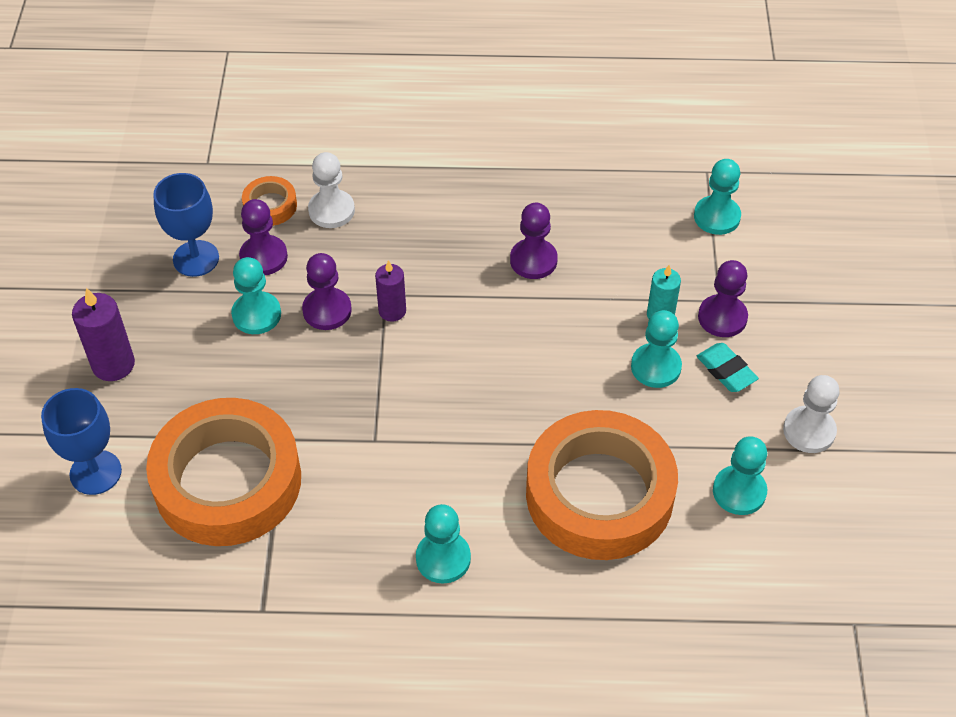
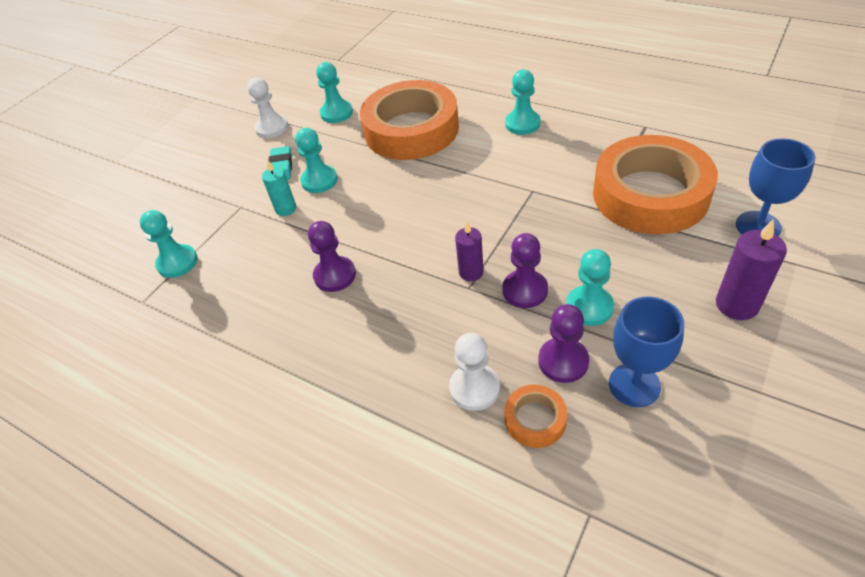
camera: 145 degrees left, 5 degrees down
purple pawn [698,260,748,337] -> none

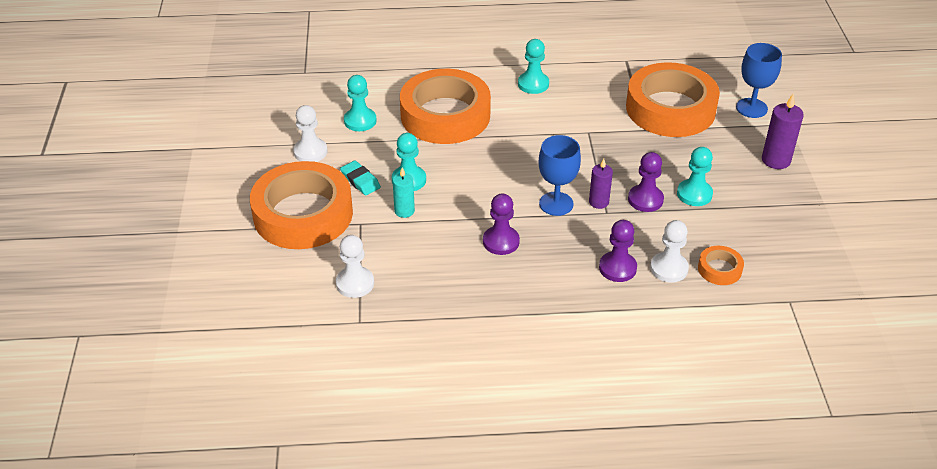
camera: 40 degrees left, 5 degrees down
turquoise pawn [140,210,198,278] -> white pawn [336,235,374,298]
purple pawn [538,304,589,383] -> purple pawn moved to [599,220,637,282]
blue goblet [609,296,684,407] -> blue goblet moved to [539,135,581,216]
none -> orange tape [250,161,353,249]

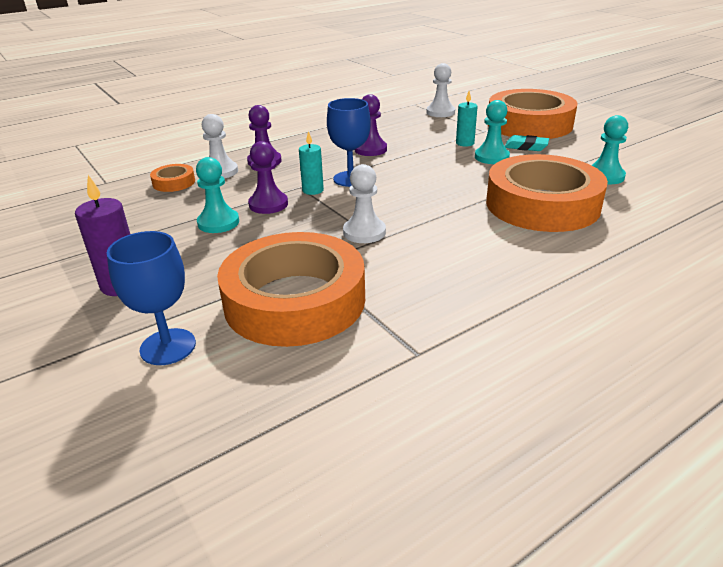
camera: 150 degrees right, 10 degrees down
white pawn [293,105,327,162] -> white pawn moved to [343,164,386,243]
turquoise pawn [518,39,549,94] -> none
purple candle [589,159,613,209] -> turquoise candle [299,131,324,195]

